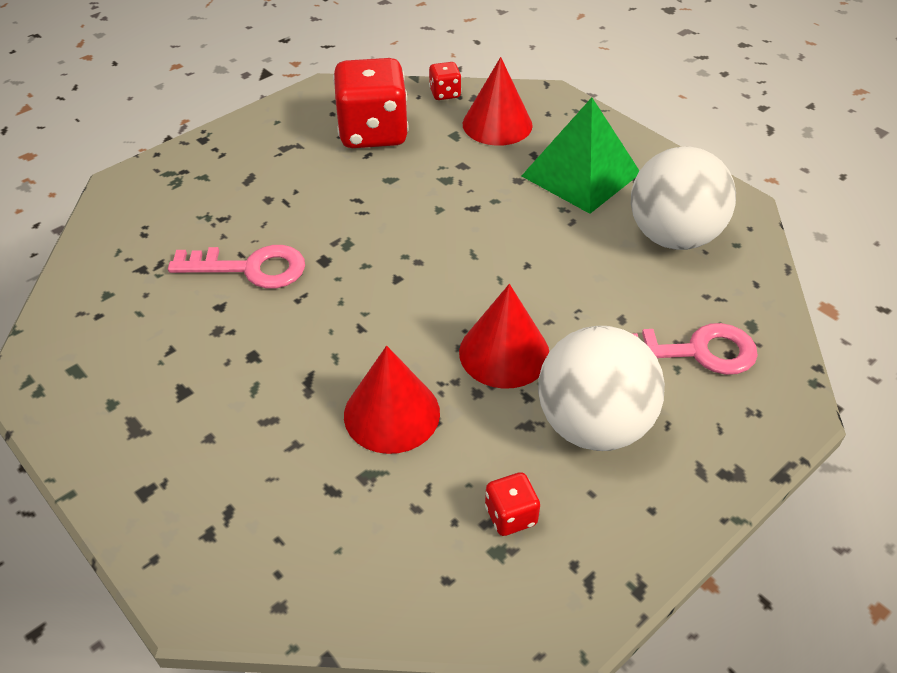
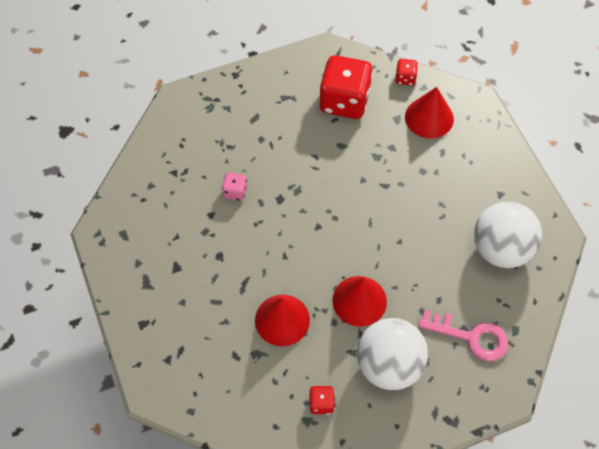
camera: 20 degrees right, 15 degrees up
pink key [168,245,305,289] -> pink dice [222,172,247,201]
green pyramid [522,98,639,214] -> none

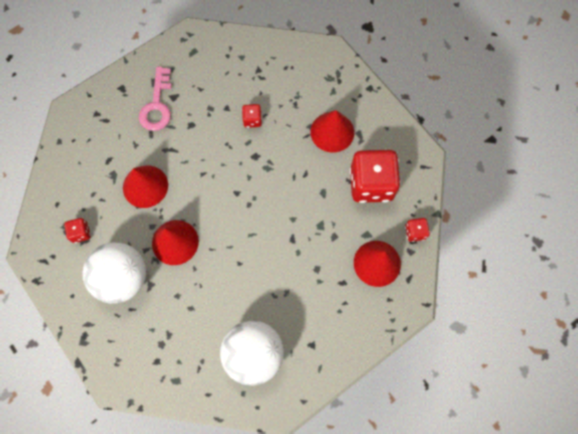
camera: 75 degrees right, 10 degrees up
pink dice [222,172,247,201] -> red dice [242,104,262,128]
pink key [418,310,508,361] -> pink key moved to [139,67,172,131]
none -> red cone [310,110,354,153]

